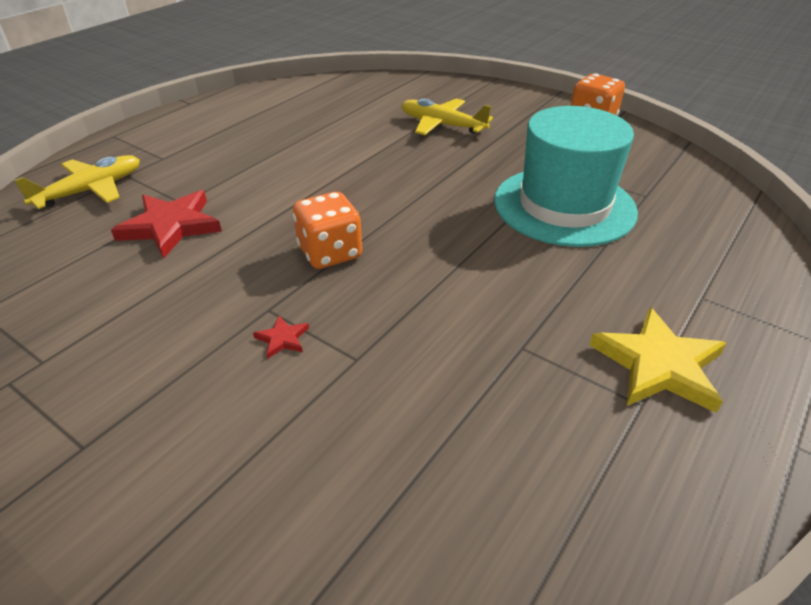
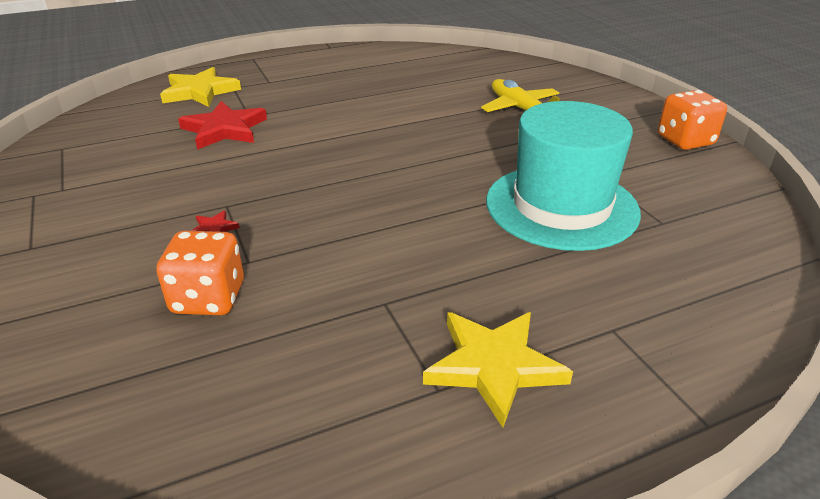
camera: 30 degrees right, 5 degrees down
yellow plane [14,155,140,209] -> yellow star [160,67,241,107]
orange dice [293,192,362,269] -> orange dice moved to [156,231,244,315]

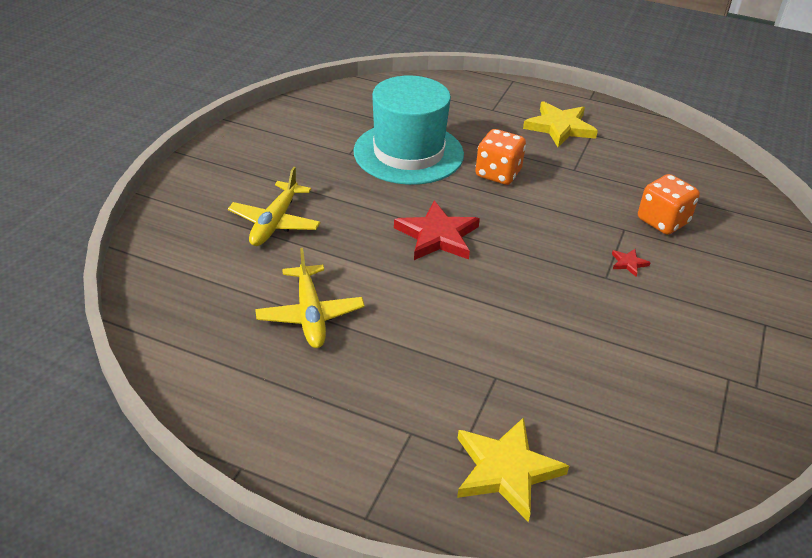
camera: 135 degrees left, 5 degrees up
red star [178,101,267,149] -> red star moved to [394,201,480,260]
orange dice [658,90,727,150] -> orange dice moved to [475,129,526,185]
none -> yellow plane [255,248,365,348]

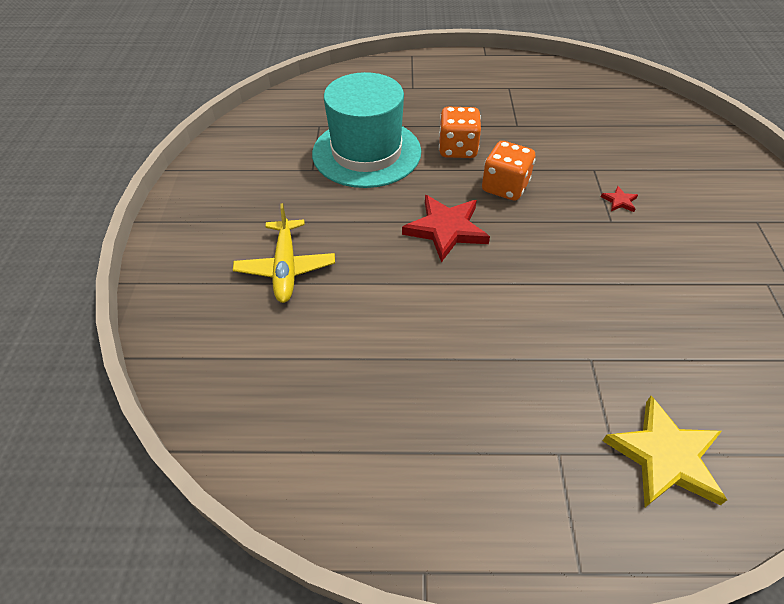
camera: 20 degrees left, 10 degrees up
yellow plane [255,248,365,348] -> none
yellow star [523,101,598,147] -> none
orange dice [638,174,700,235] -> orange dice moved to [482,141,535,200]

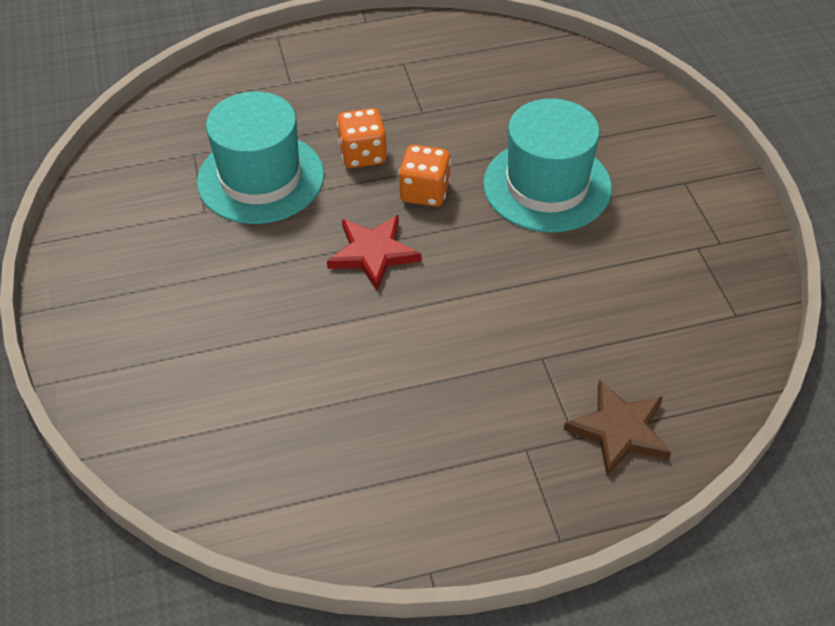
camera: 15 degrees left, 0 degrees up
yellow plane [233,203,335,303] -> none
red star [601,186,638,212] -> turquoise hat [483,98,612,233]
yellow star [603,396,727,507] -> brown star [563,379,671,476]

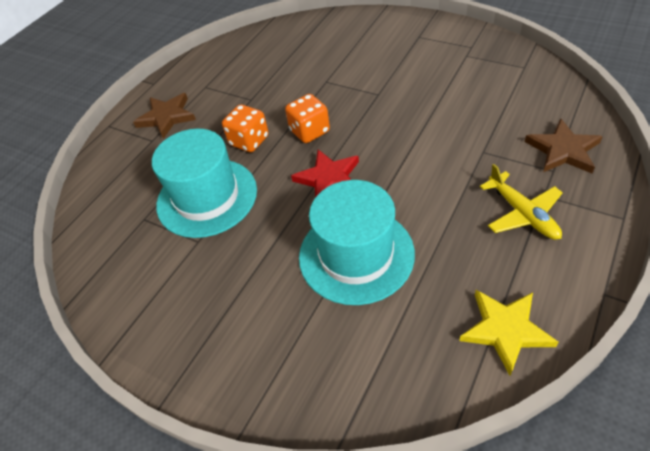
camera: 40 degrees left, 0 degrees up
turquoise hat [483,98,612,233] -> turquoise hat moved to [299,180,415,305]
none -> brown star [133,93,196,139]
none -> yellow star [459,290,559,376]
none -> yellow plane [480,164,563,240]

